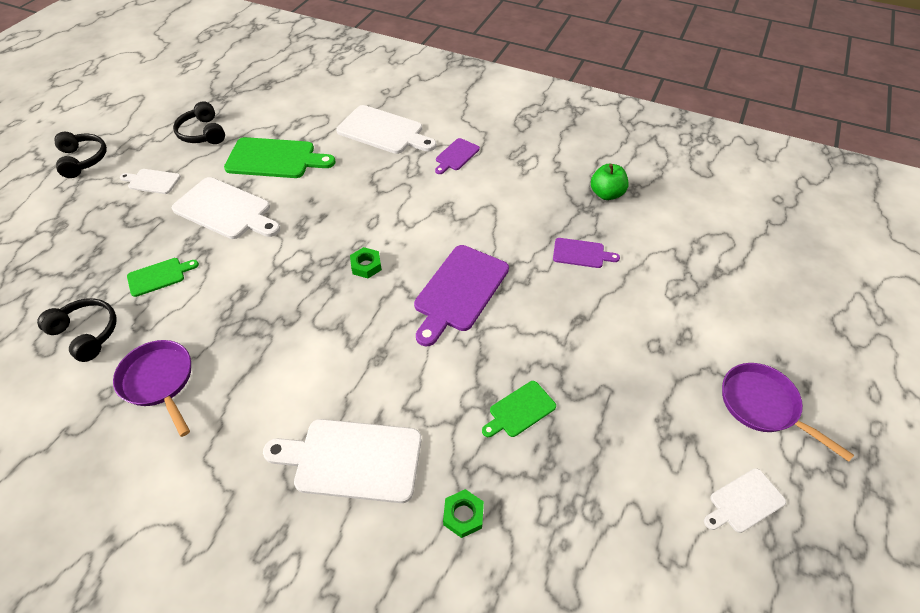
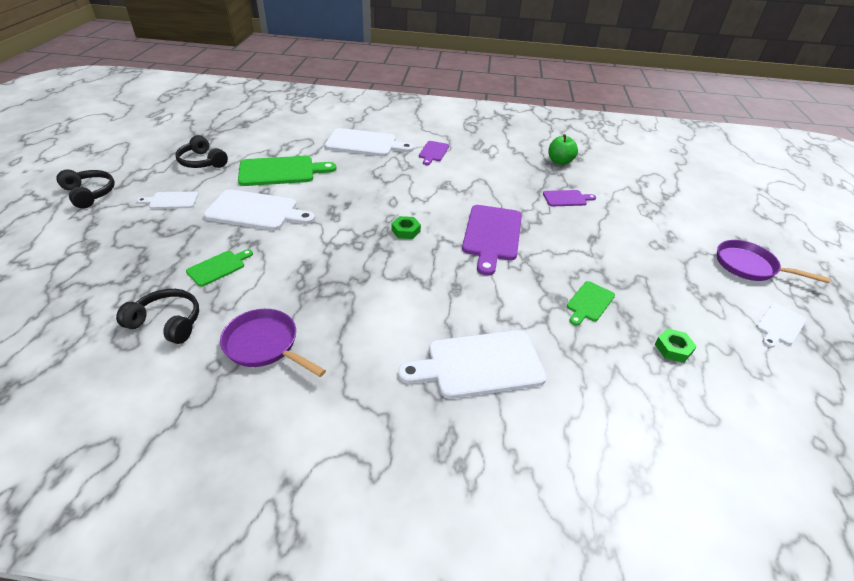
camera: 20 degrees left, 10 degrees down
green nut [443,489,484,538] -> green nut moved to [655,328,697,363]

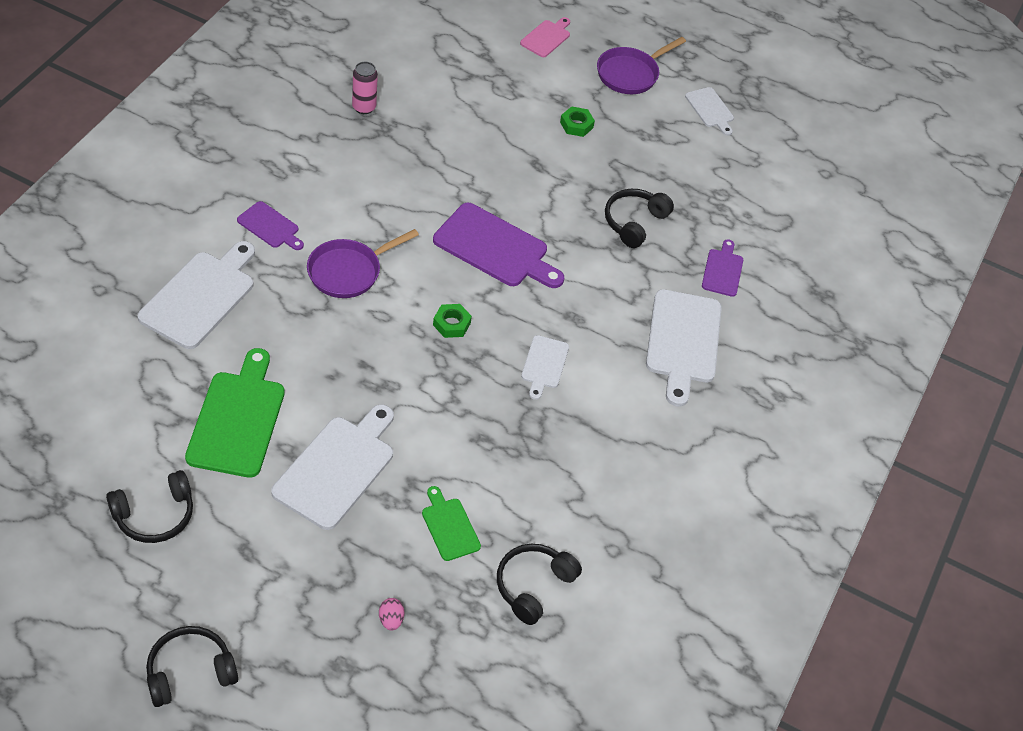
camera: 75 degrees left, 10 degrees up
white cutting board [137,191,198,209] -> white cutting board moved to [521,335,569,400]
purple pan [220,309,326,377] -> purple pan moved to [307,229,419,298]
purple cutting board [543,190,596,206] -> purple cutting board moved to [702,239,743,297]
green apple [549,134,578,165] -> pink can [352,62,378,114]
green cutting board [567,281,615,326] -> black headphones [605,189,674,248]
green nut [655,328,697,363] -> green nut moved to [560,106,595,137]
none -> pink egg [379,598,404,630]
none -> pink cutting board [520,17,570,57]

